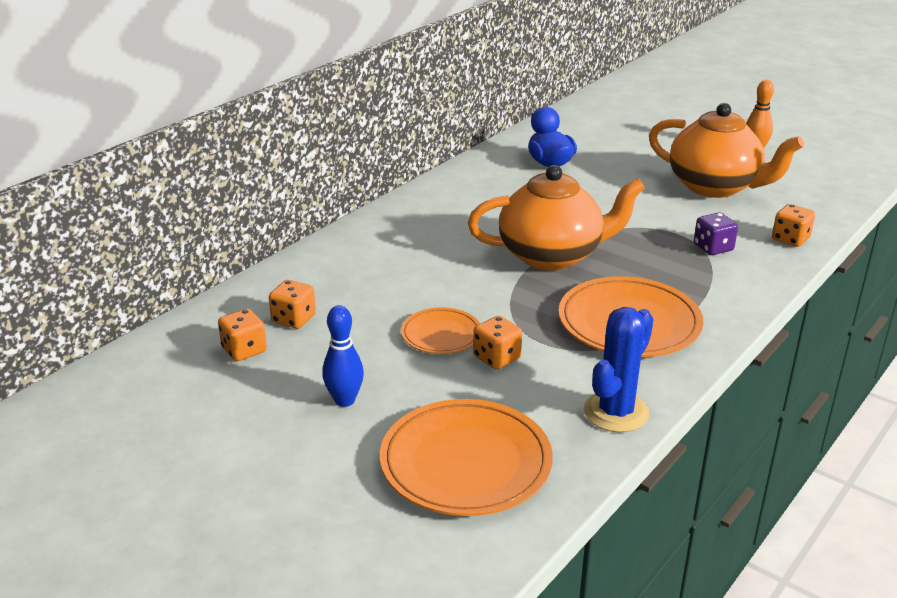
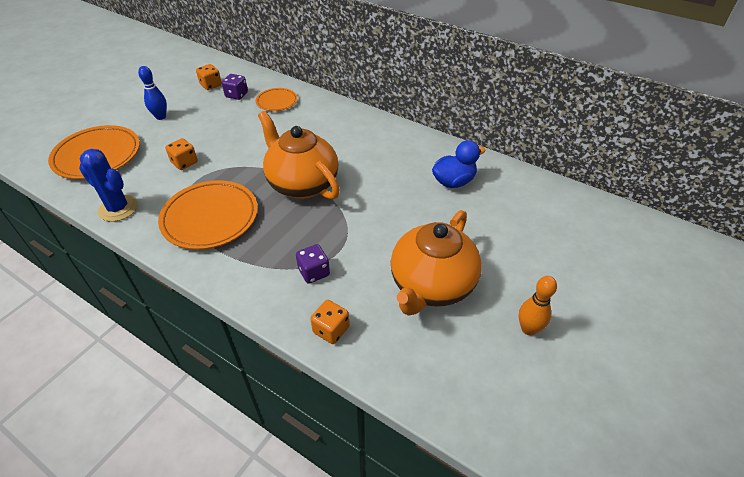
camera: 85 degrees right, 15 degrees up
orange dice [269,280,316,329] -> purple dice [222,74,248,100]
orange plate [401,307,480,354] -> orange plate moved to [256,88,298,111]
orange teapot [468,165,645,271] -> orange teapot turned 150 degrees clockwise [258,111,340,200]

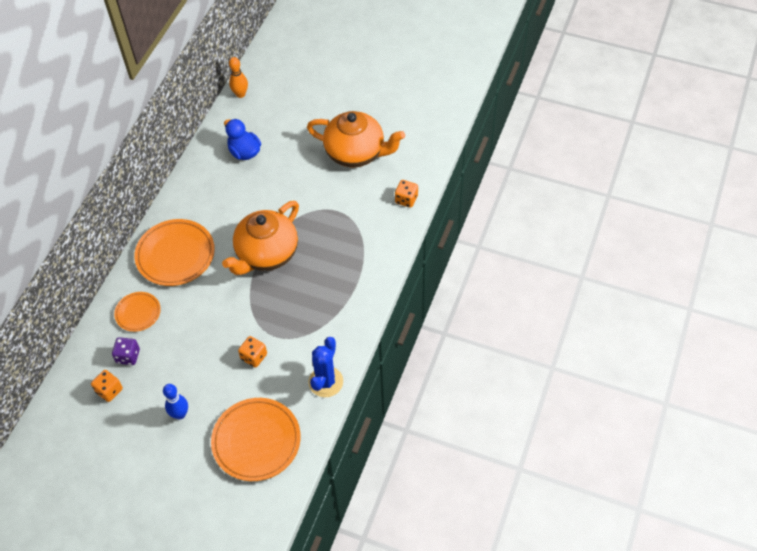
camera: 100 degrees left, 10 degrees up
orange plate [158,180,258,250] -> orange plate moved to [134,219,215,286]
purple dice [296,244,330,284] -> none
orange bowling pin [519,276,557,335] -> orange bowling pin moved to [229,57,248,98]

